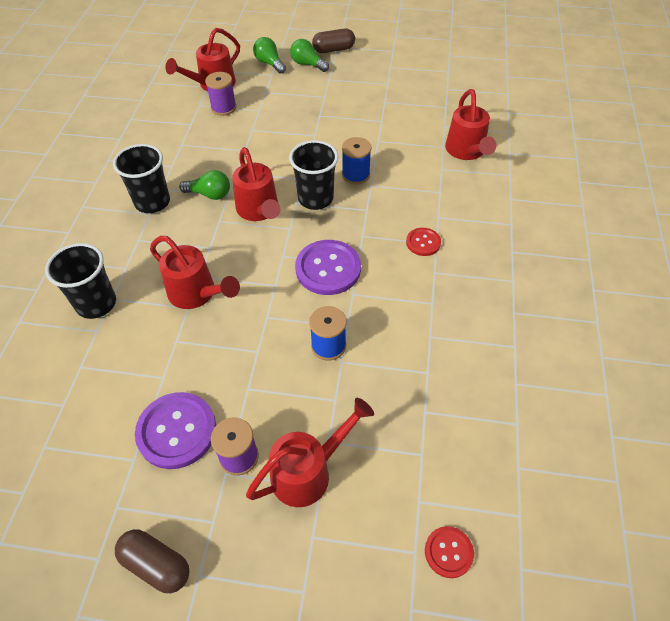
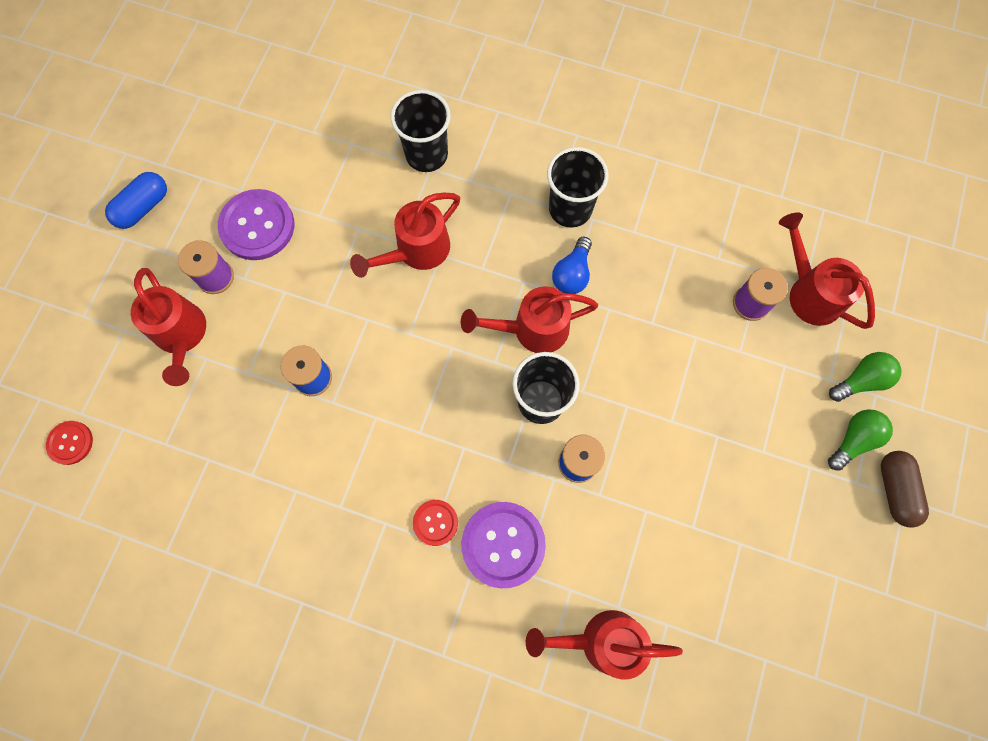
camera: 100 degrees right, 20 degrees up
brown capsule [115,529,190,593] -> blue capsule [105,172,167,229]
green light bulb [179,170,230,200] -> blue light bulb [552,237,592,294]
purple button [295,240,361,295] -> purple button moved to [461,502,546,588]

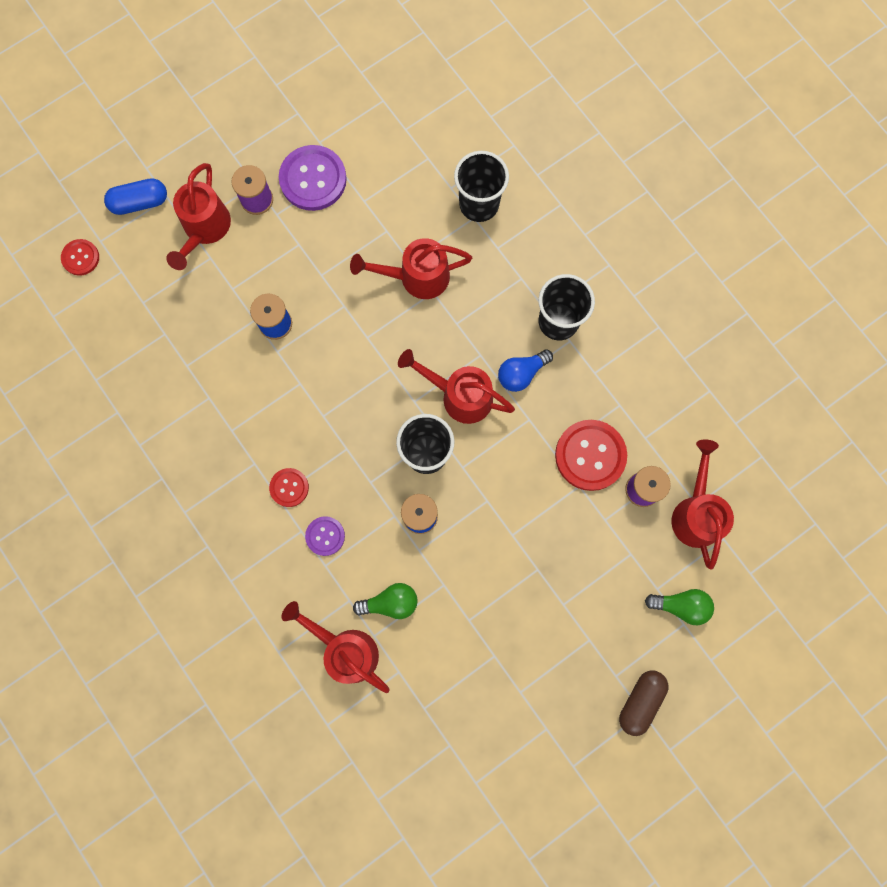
camera: 35 degrees right, 5 degrees up
blue capsule [105,172,167,229] -> blue capsule moved to [104,178,167,215]
purple button [461,502,546,588] -> purple button [305,516,345,556], size x0.54
green light bulb [828,409,893,471] -> green light bulb moved to [353,583,418,619]
none -> red button [555,420,627,491]

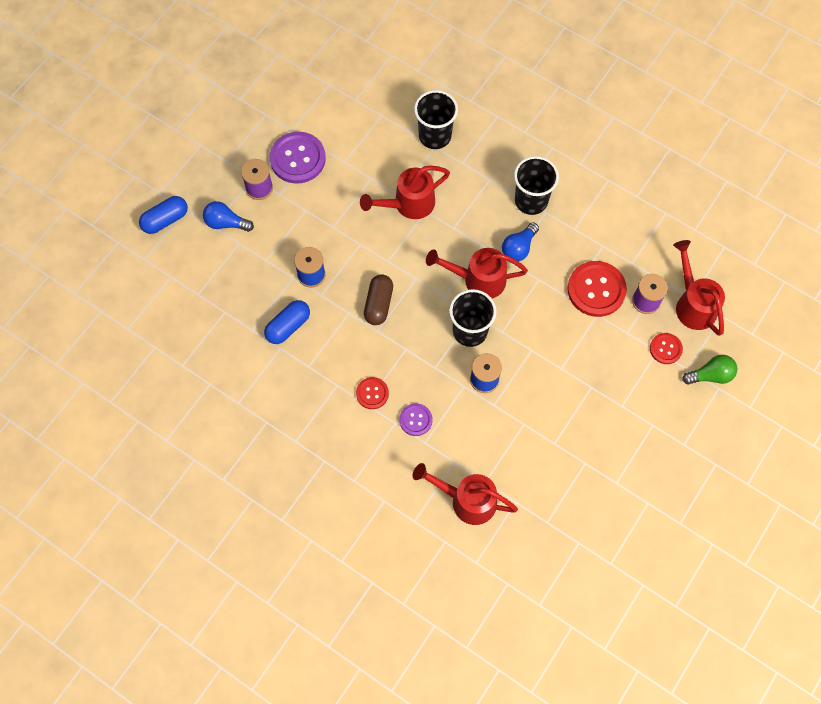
camera: 20 degrees left, 10 degrees down
red button [61,239,99,276] -> red button moved to [650,333,683,364]
red watering can [166,163,231,270] -> blue light bulb [203,201,254,232]
green light bulb [353,583,418,619] -> none
brown capsule [619,670,668,736] -> brown capsule moved to [364,275,393,325]
none -> blue capsule [264,300,310,344]

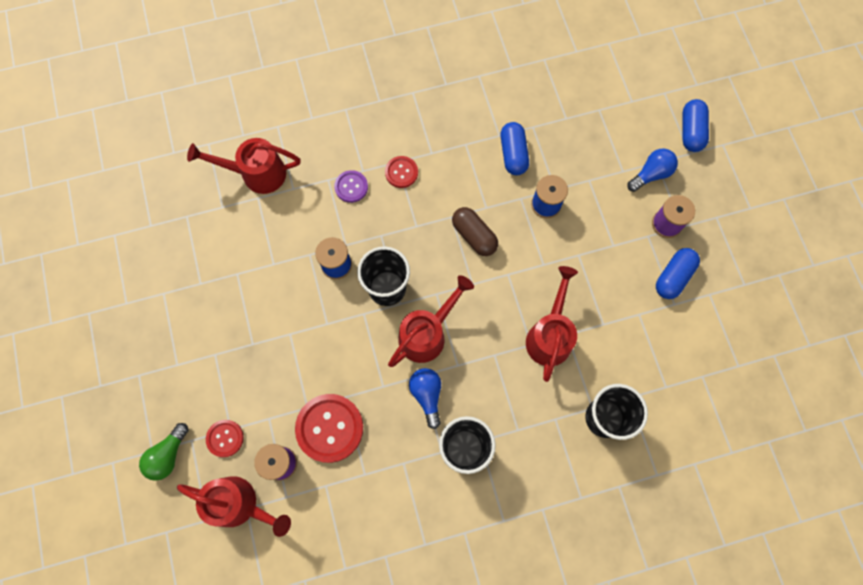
camera: 130 degrees right, 5 degrees up
purple button [270,132,326,184] -> blue capsule [656,248,700,299]
red watering can [413,463,518,525] -> red watering can turned 150 degrees counterclockwise [187,138,301,194]

